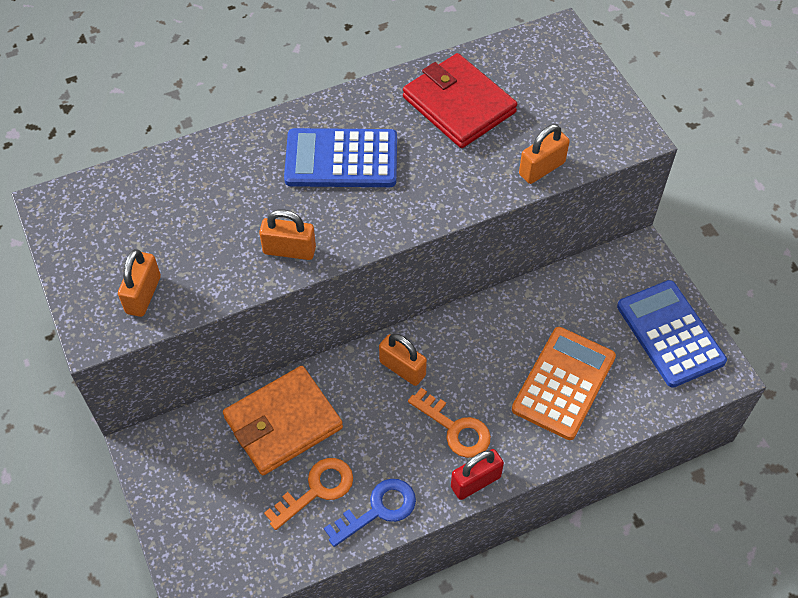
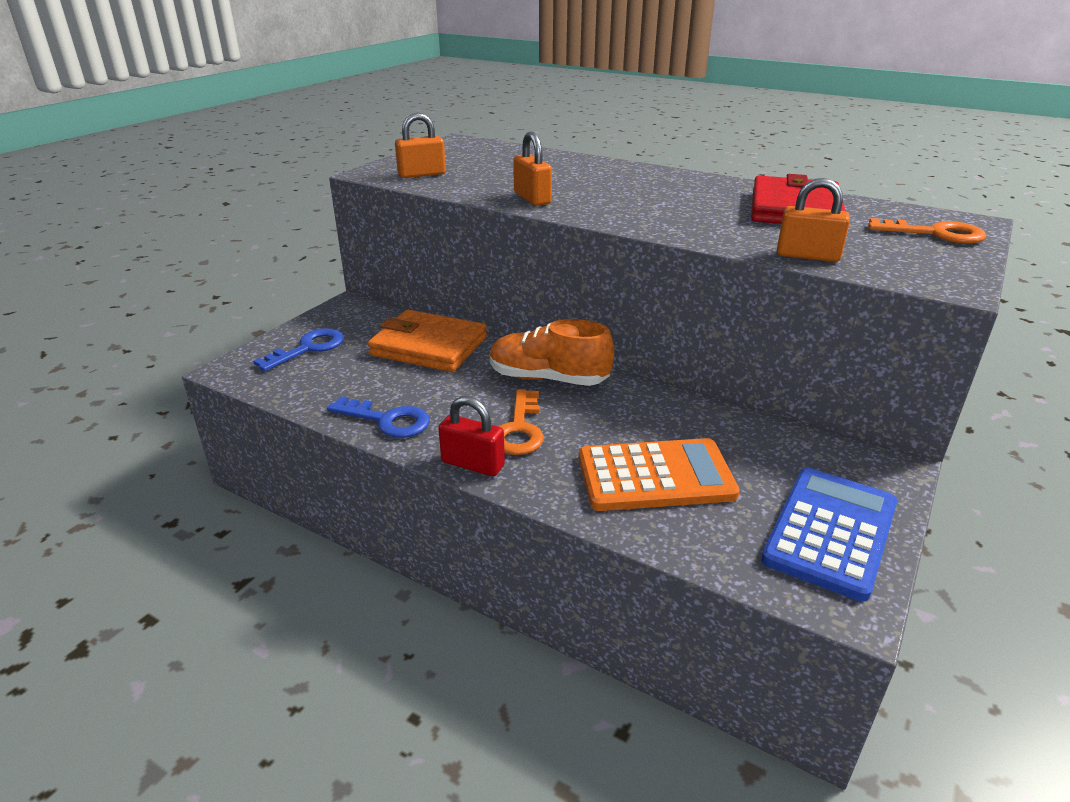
camera: 55 degrees right, 25 degrees down
orange key [264,458,353,530] -> orange key moved to [868,218,986,244]
blue calculator [284,128,397,187] -> none
orange padlock [379,334,427,386] -> orange shoe [490,319,614,386]
none -> blue key [253,328,344,371]

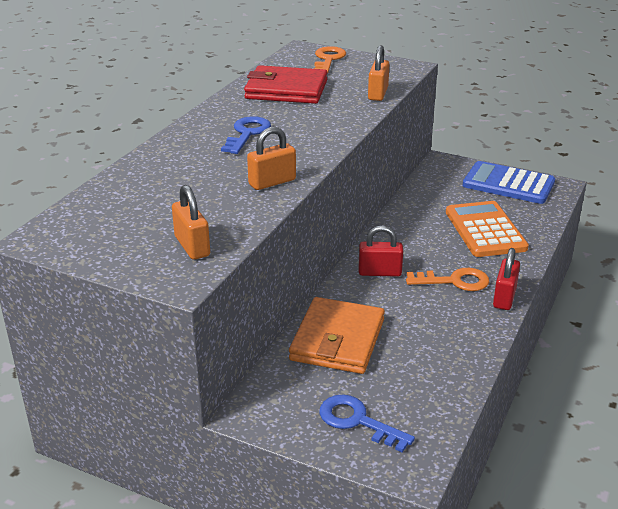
camera: 95 degrees left, 0 degrees up
blue key [327,396,430,438] -> blue key moved to [221,116,271,154]
orange shoe [490,319,614,386] -> red padlock [359,225,403,277]

